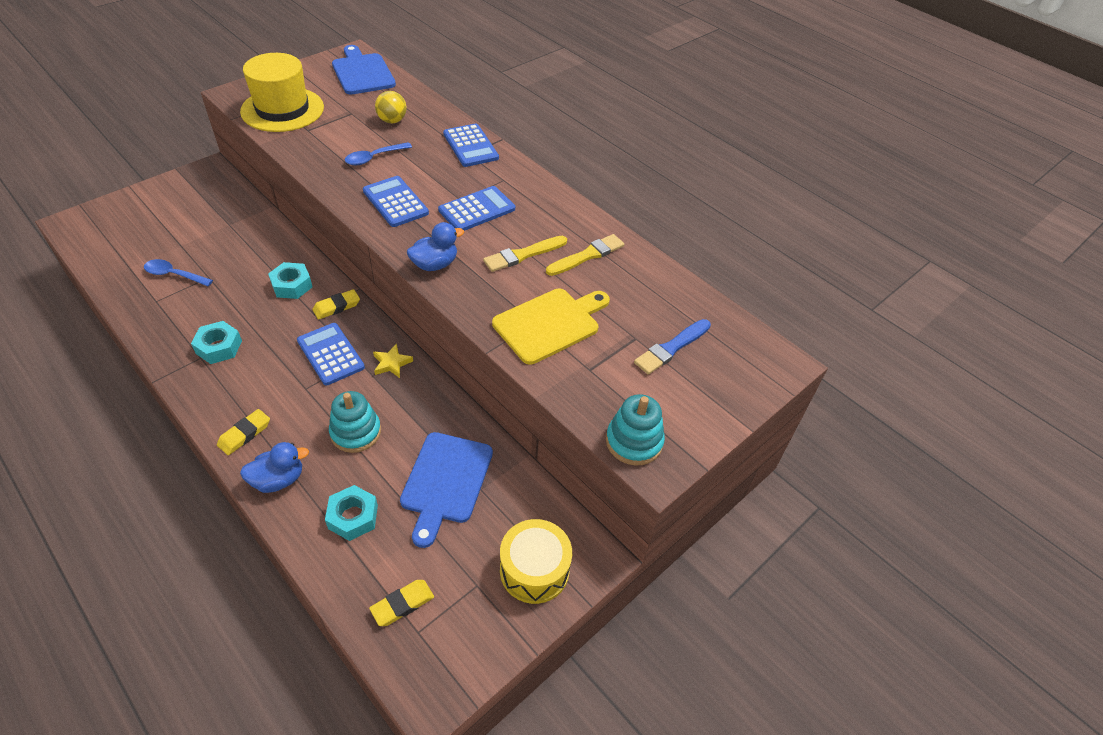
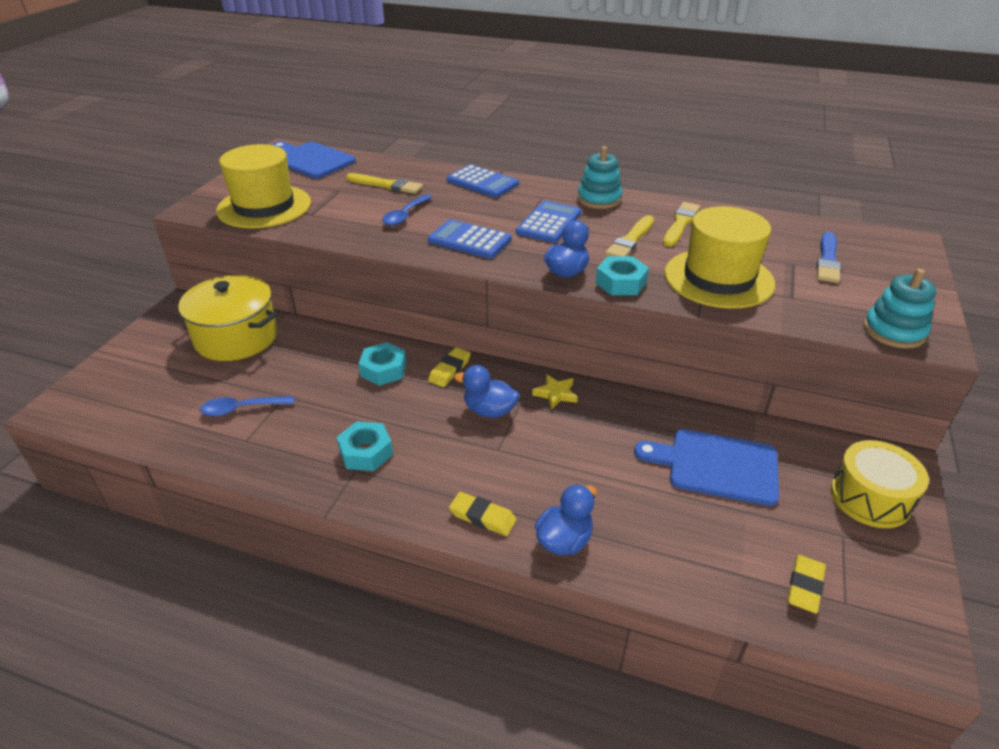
camera: 25 degrees left, 10 degrees down
yellow eraser [217,409,270,455] -> yellow eraser turned 75 degrees counterclockwise [449,492,517,536]
blue calculator [297,323,365,385] -> blue duck [454,365,519,418]
turquoise nut [325,485,378,541] -> turquoise nut moved to [596,256,649,295]
turquoise stacking toy [329,391,381,453] -> turquoise stacking toy moved to [577,146,622,209]
yellow ball [375,91,407,123] -> yellow brush [346,173,423,194]
blue cutting board [400,432,493,548] -> blue cutting board turned 120 degrees clockwise [634,429,779,506]
yellow cutting board [492,288,610,365] -> yellow hat [665,206,775,309]
none -> yellow pot [178,275,278,361]

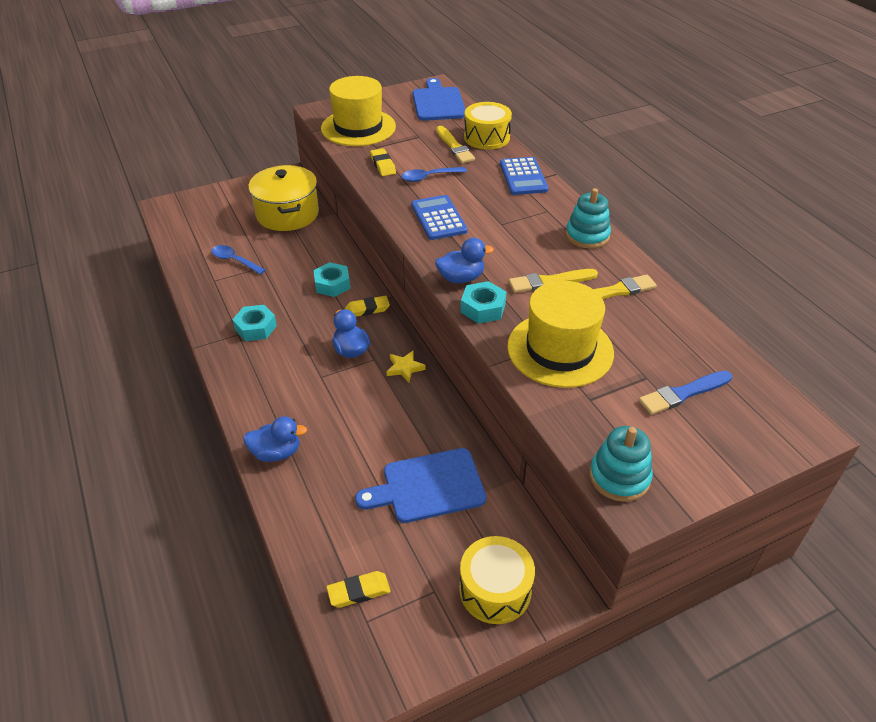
camera: 45 degrees right, 5 degrees up
yellow eraser [449,492,517,536] -> yellow eraser moved to [370,148,396,176]
blue calculator [516,200,581,243] -> none
blue cutting board [634,429,779,506] -> blue cutting board turned 75 degrees counterclockwise [355,448,486,523]
none -> yellow drum [464,102,512,150]

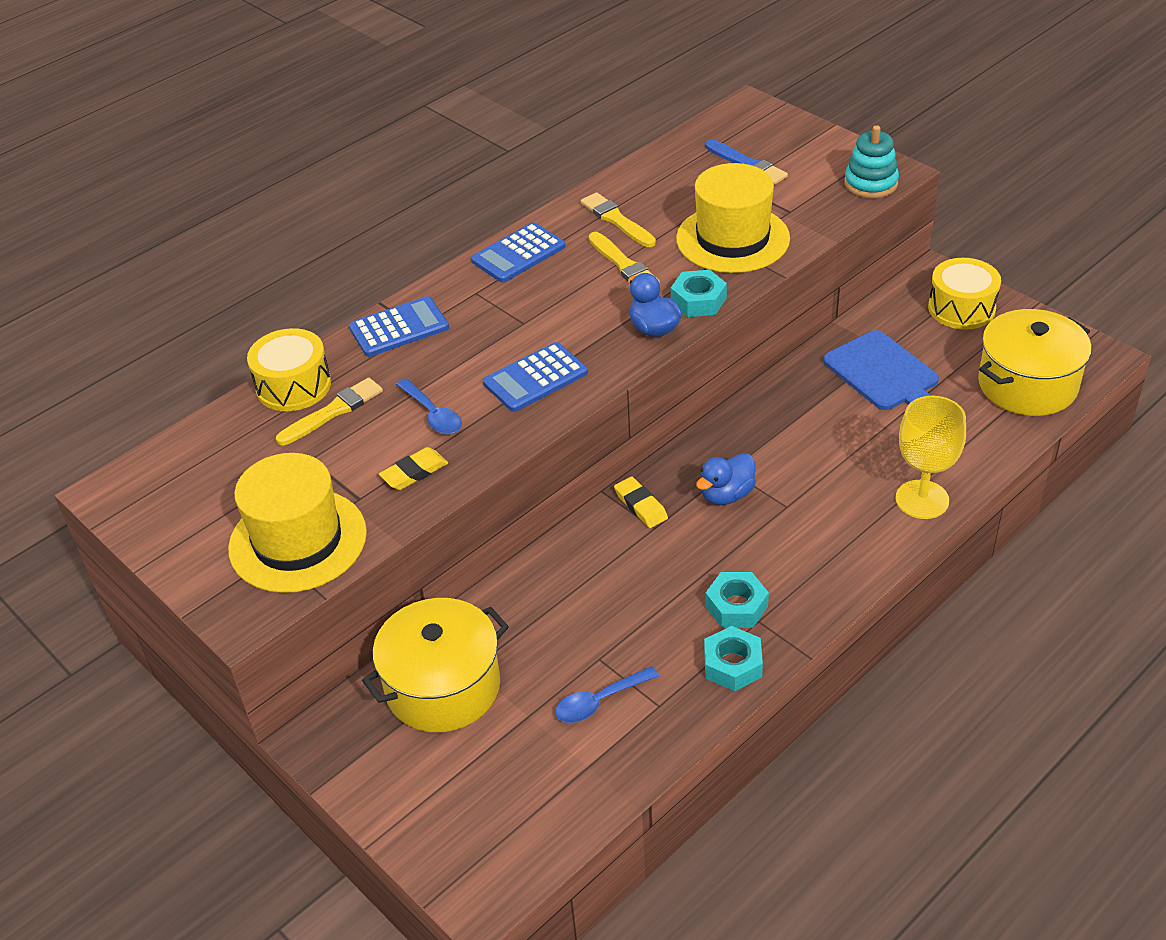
camera: 105 degrees left, 0 degrees up
blue spoon [211,245,265,275] -> blue spoon turned 45 degrees clockwise [555,666,659,723]
blue duck [243,416,307,462] -> yellow goblet [896,396,966,519]
turquoise nut [313,262,350,297] -> turquoise nut moved to [704,626,763,691]
yellow eraser [326,571,391,608] -> yellow pot [978,309,1092,416]
yellow star [387,351,426,382] -> none
blue cutting board [413,78,465,121] -> none
turquoise stacking toy [566,188,611,249] -> blue calculator [471,222,565,283]

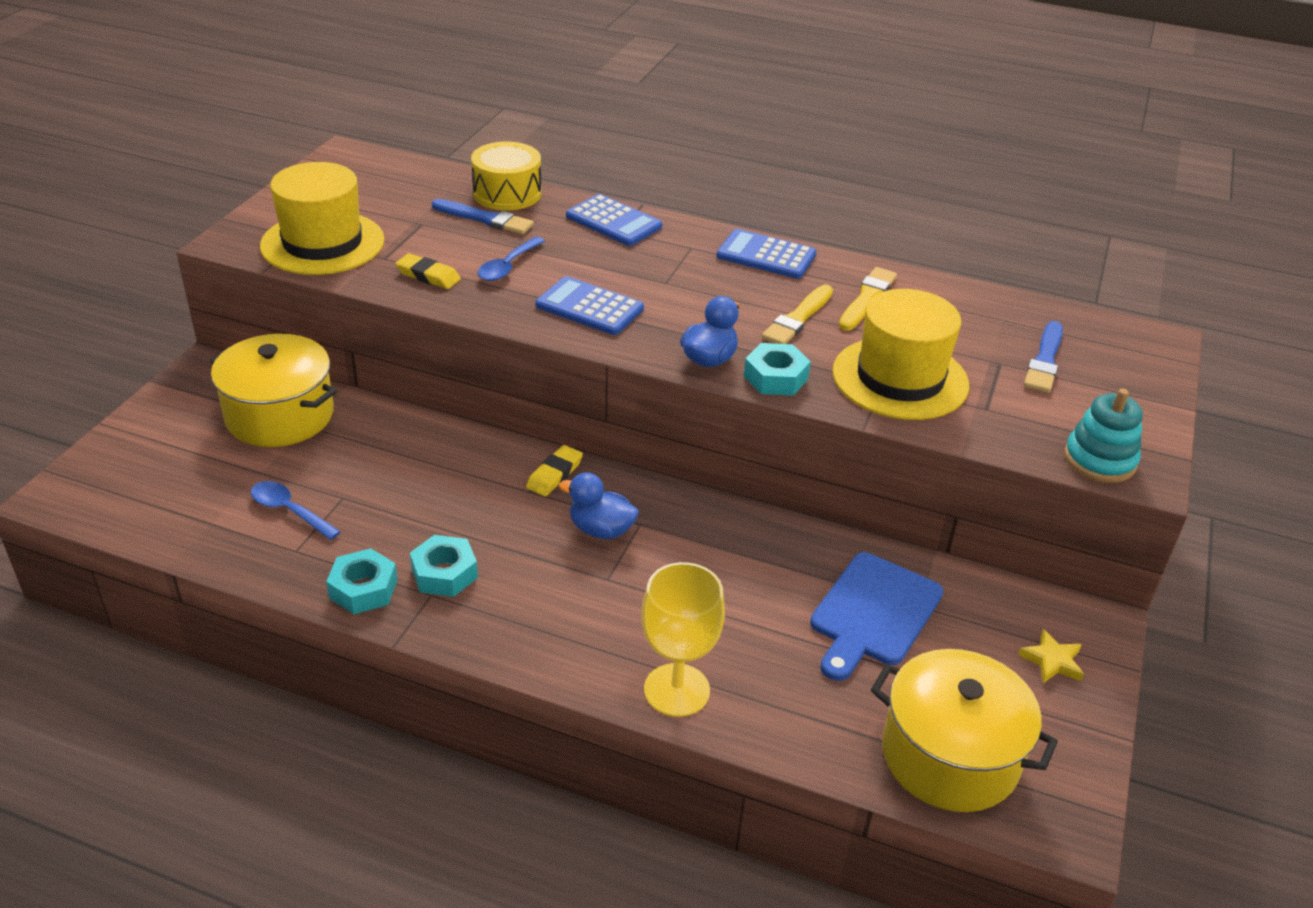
camera: 60 degrees right, 5 degrees down
yellow brush [276,378,383,445] -> blue brush [432,199,534,234]
yellow drum [928,258,1001,330] -> yellow star [1018,629,1084,683]

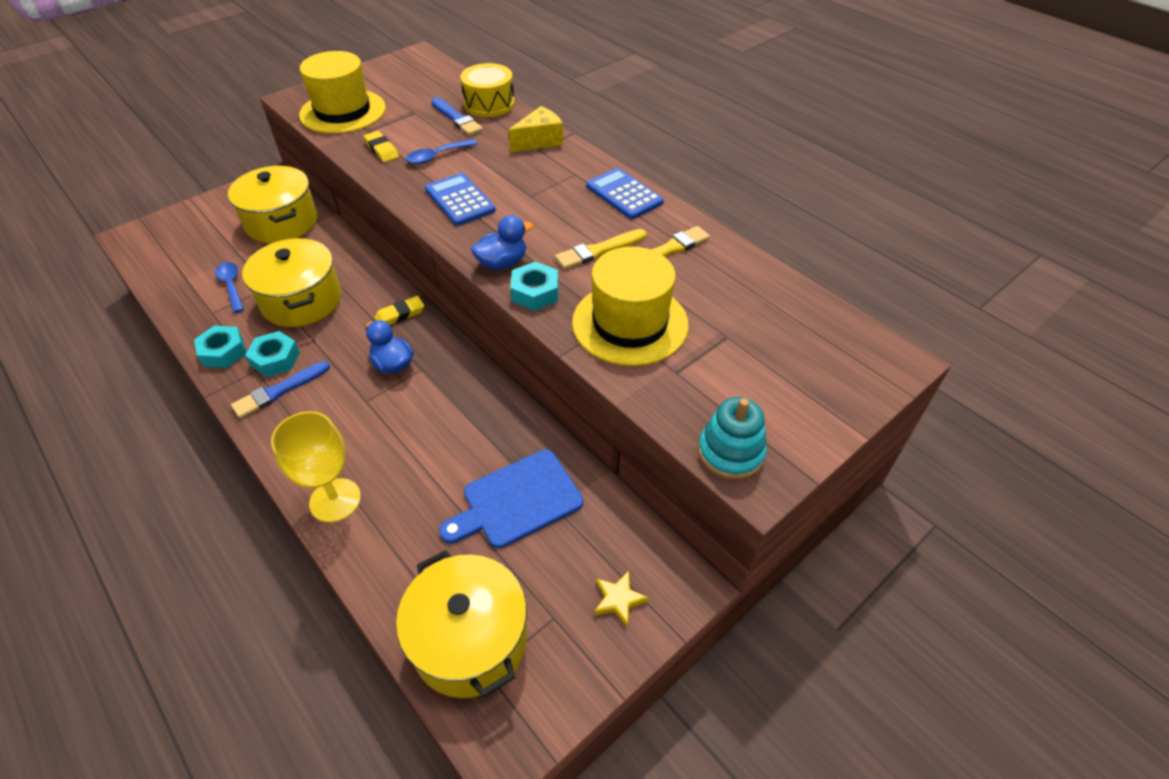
camera: 30 degrees right, 10 degrees up
blue calculator [566,194,662,246] -> yellow cheese [509,106,563,152]
blue brush [1024,321,1063,393] -> blue brush moved to [231,361,330,418]
none -> yellow pot [242,238,341,327]

